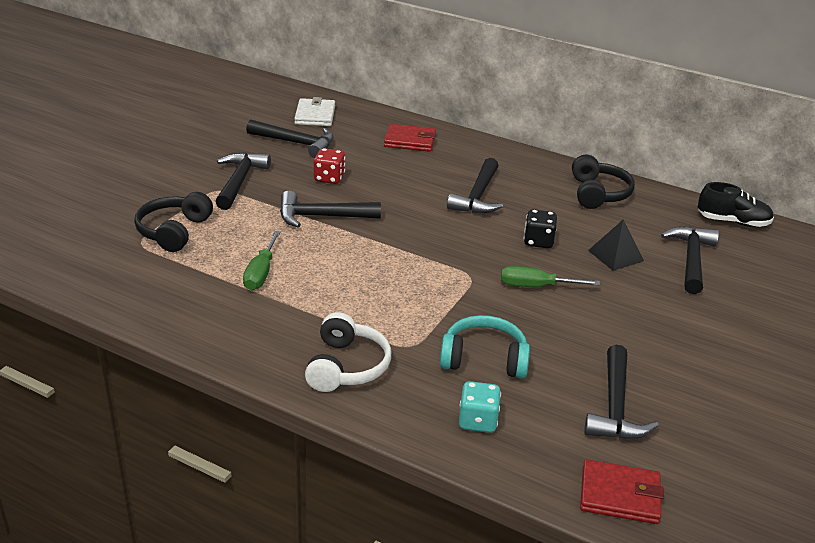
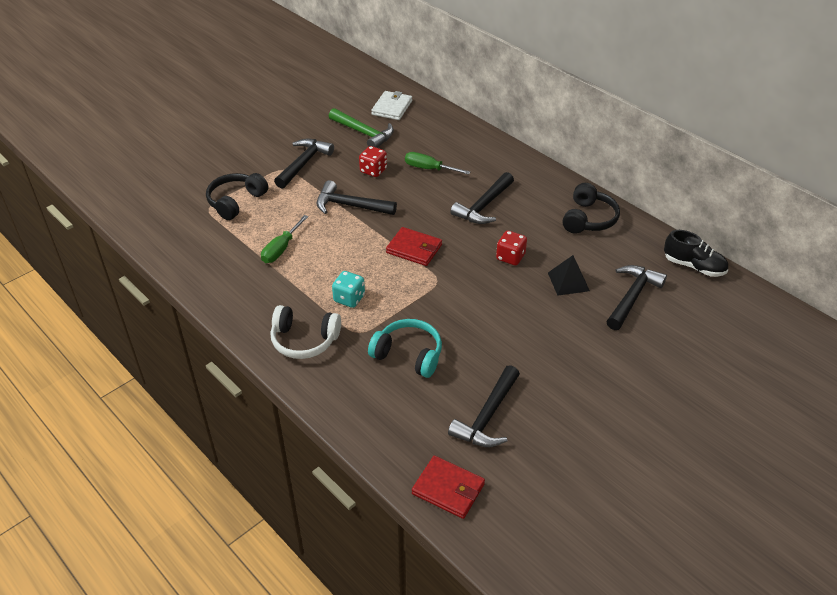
camera: 20 degrees right, 10 degrees up
black hammer [246,119,334,158] -> green hammer [329,108,394,148]
white headphones [305,312,391,392] -> white headphones turned 75 degrees clockwise [271,305,341,359]
red wallet [384,124,436,152] -> red wallet moved to [386,227,442,266]
turquoise dice [459,381,501,433] -> turquoise dice moved to [332,271,365,308]
green screwdriver [501,266,600,287] -> green screwdriver moved to [405,152,470,175]
black dice [524,209,557,248] -> red dice [496,230,527,265]

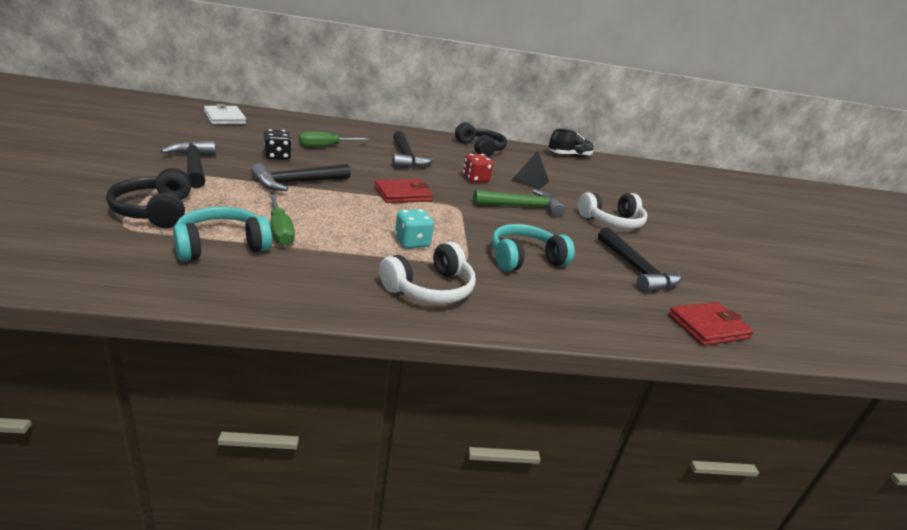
camera: 55 degrees left, 15 degrees down
green hammer [329,108,394,148] -> green hammer moved to [473,189,565,217]
red dice [359,146,387,177] -> black dice [264,129,292,160]
black hammer [606,265,667,330] -> none
none -> turquoise headphones [173,207,272,261]
none -> white headphones [578,192,647,229]

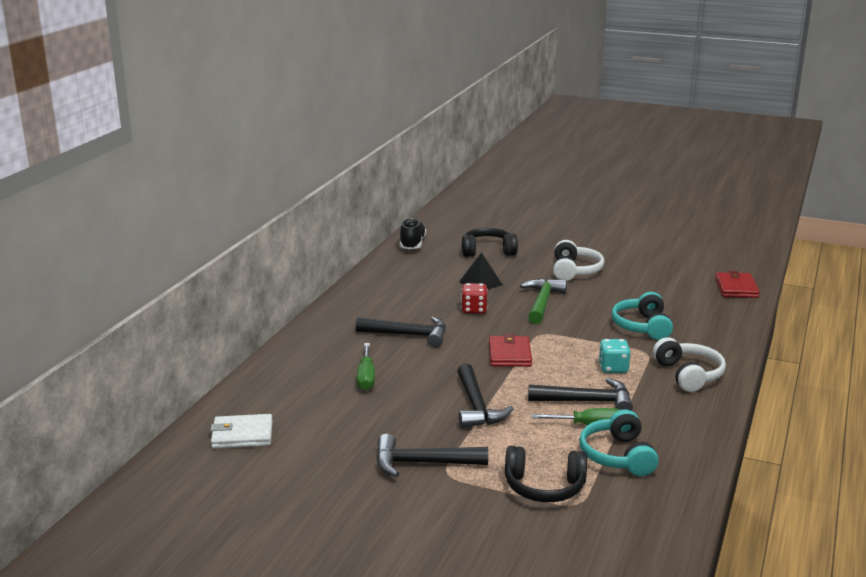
camera: 60 degrees left, 5 degrees down
black dice [264,129,292,160] -> none
black headphones [455,122,507,157] -> black headphones moved to [462,228,518,257]
black hammer [598,227,682,293] -> black hammer moved to [528,378,633,411]

